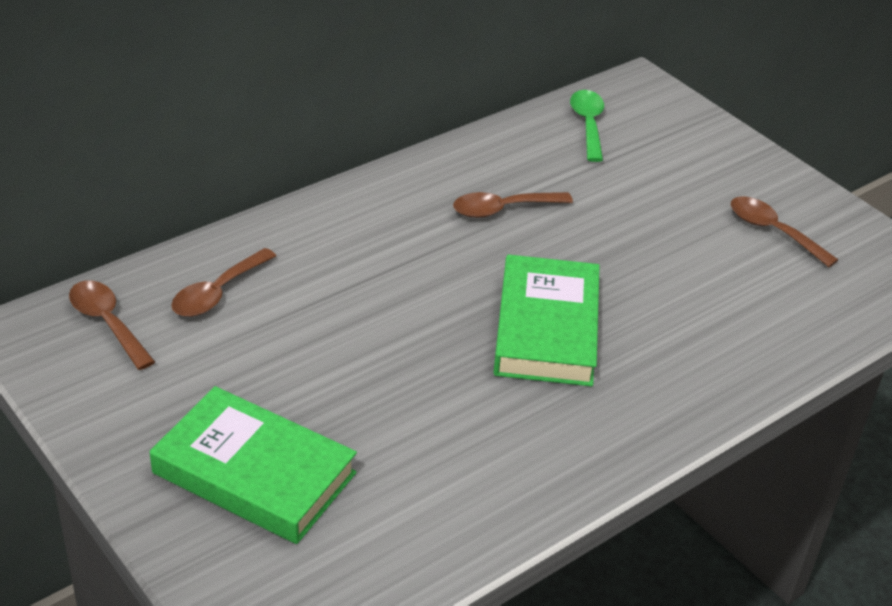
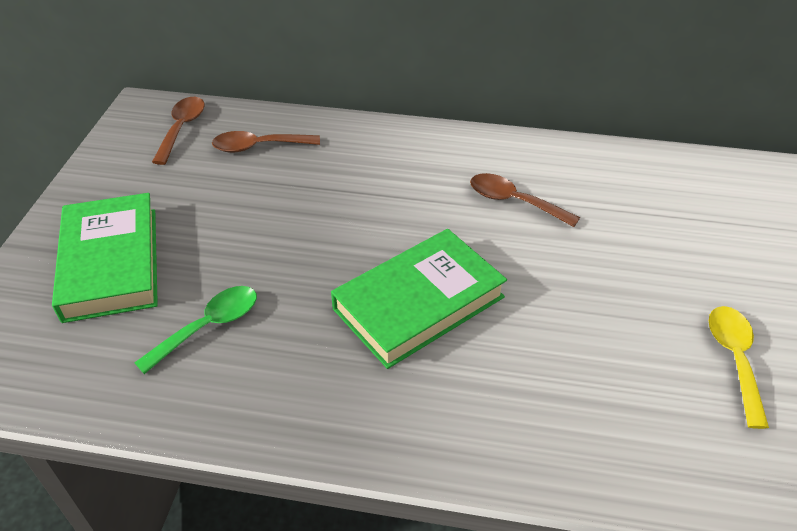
camera: 50 degrees right, 5 degrees up
green spoon [570,90,604,162] -> green spoon moved to [134,286,257,374]
brown spoon [731,196,838,267] -> yellow spoon [709,306,769,429]

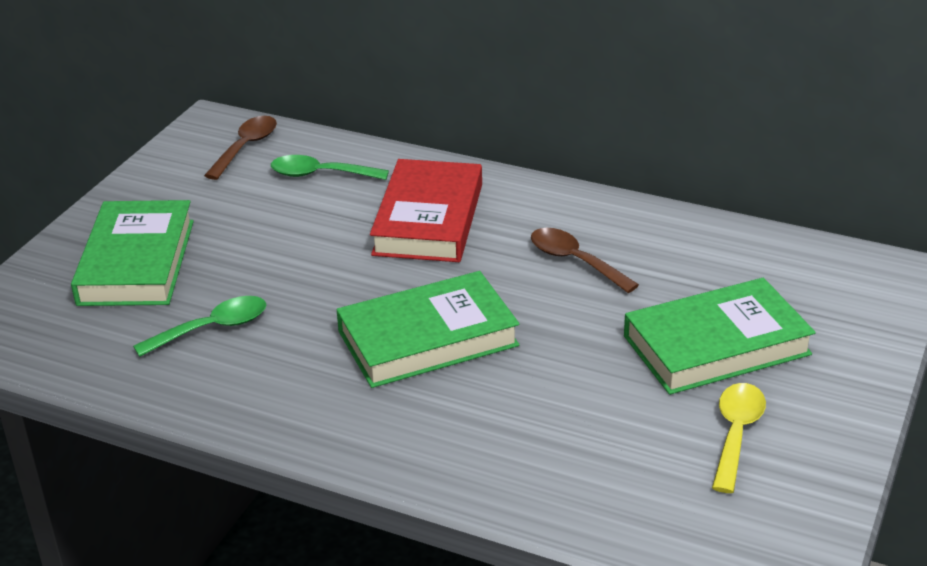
camera: 15 degrees right, 10 degrees down
brown spoon [212,131,320,152] -> green spoon [271,155,389,180]
none -> red book [370,159,482,262]
none -> green book [624,278,816,395]

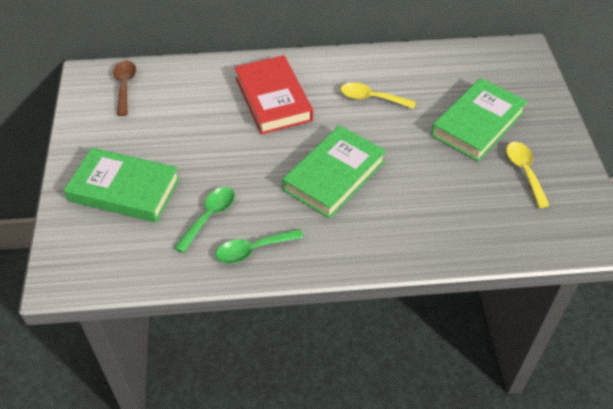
camera: 30 degrees left, 15 degrees up
green book [71,200,194,306] -> green book turned 45 degrees counterclockwise [64,148,180,223]
green spoon [271,155,389,180] -> green spoon moved to [215,229,304,263]
brown spoon [531,228,639,293] -> yellow spoon [341,82,416,109]

